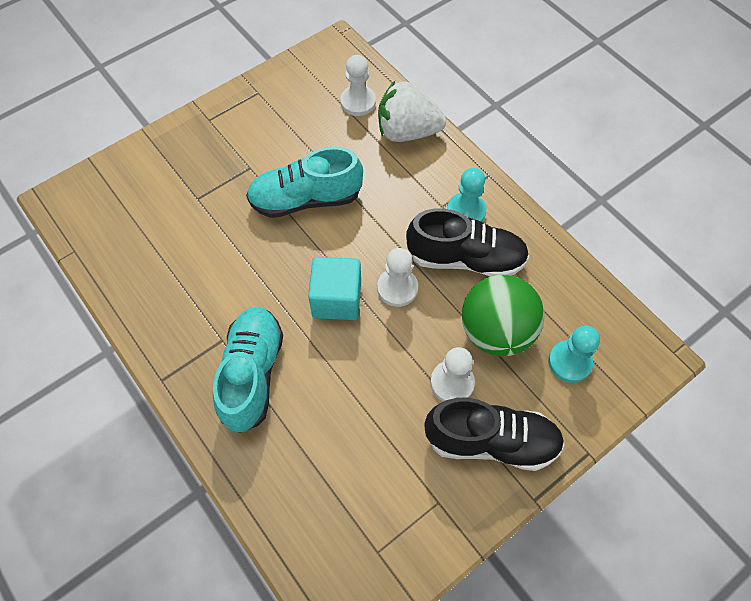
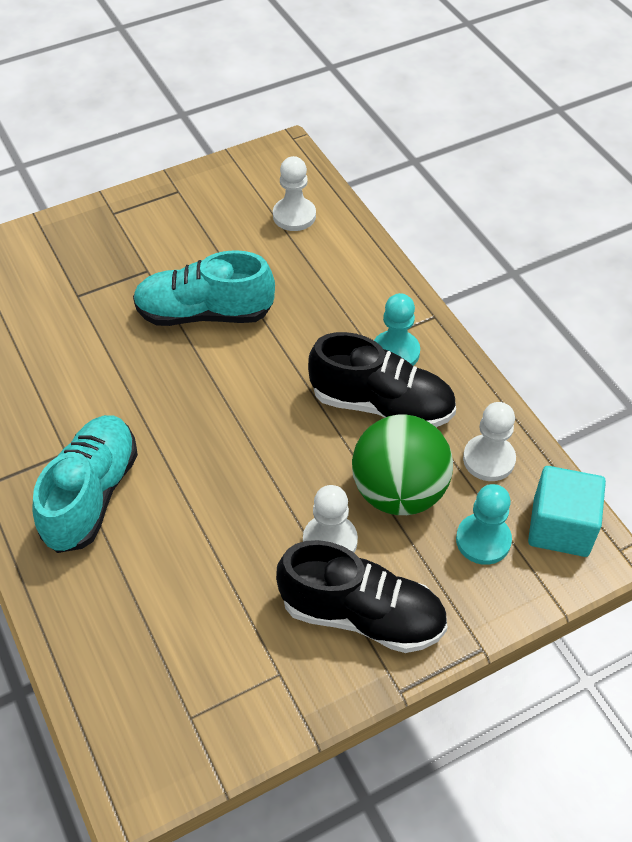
camera: 10 degrees right, 10 degrees down
turquoise cube [308,257,361,320] -> turquoise cube moved to [528,466,606,557]
white pawn [377,248,418,307] -> white pawn moved to [463,402,516,481]
white strawberry [378,81,446,142] -> none

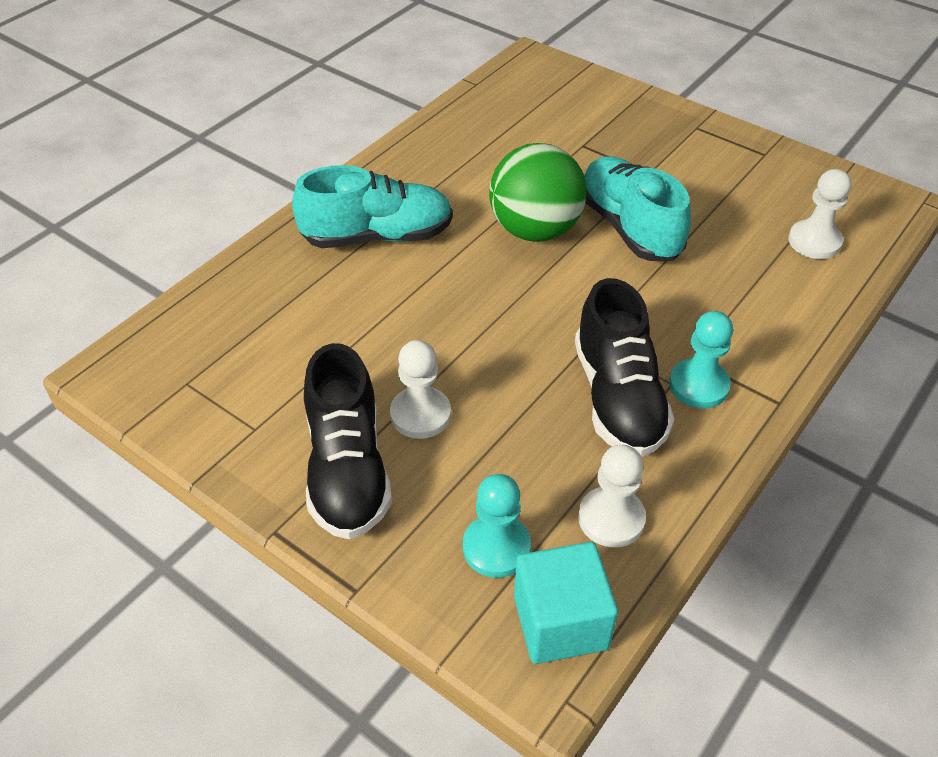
camera: 65 degrees right, 5 degrees down
green ball [352,415,453,515] -> green ball moved to [489,143,587,242]

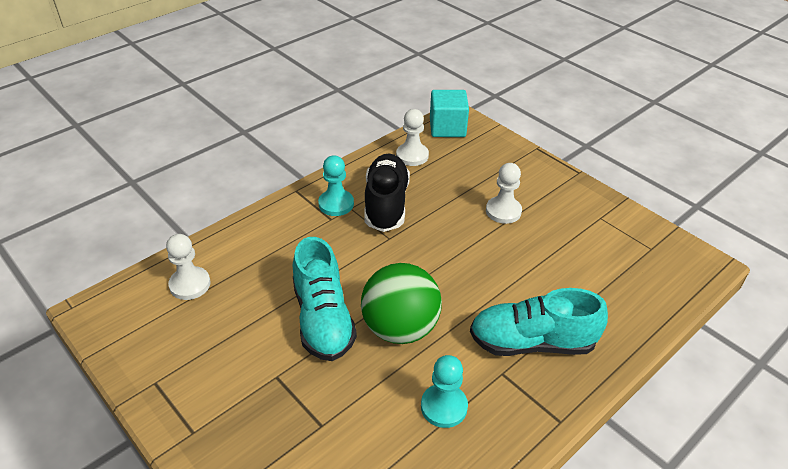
camera: 170 degrees left, 5 degrees down
black shoe [304,343,392,540] -> none
turquoise pawn [463,474,531,578] -> turquoise pawn moved to [421,355,468,428]

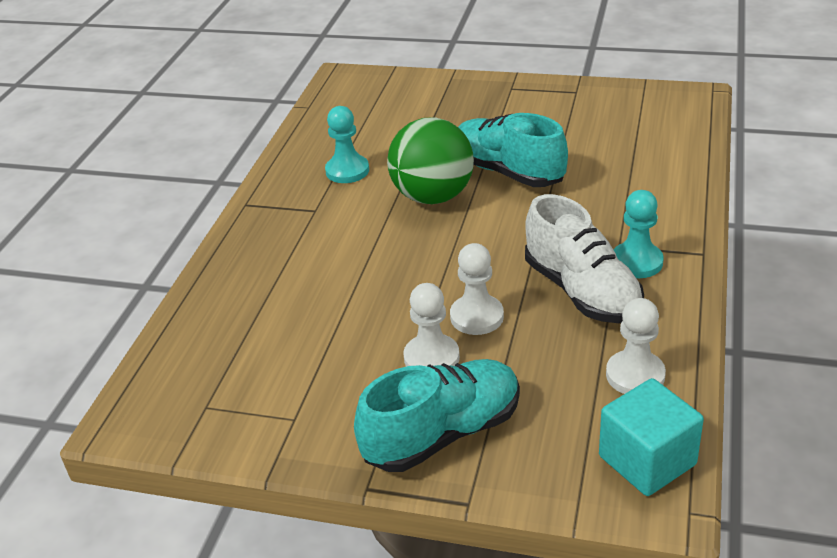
camera: 150 degrees right, 5 degrees down
white pawn [166,234,211,300] -> white pawn moved to [450,243,504,335]
black shoe [364,154,410,232] -> white shoe [525,194,644,323]
turquoise shoe [470,288,608,356] -> turquoise shoe moved to [354,359,520,472]

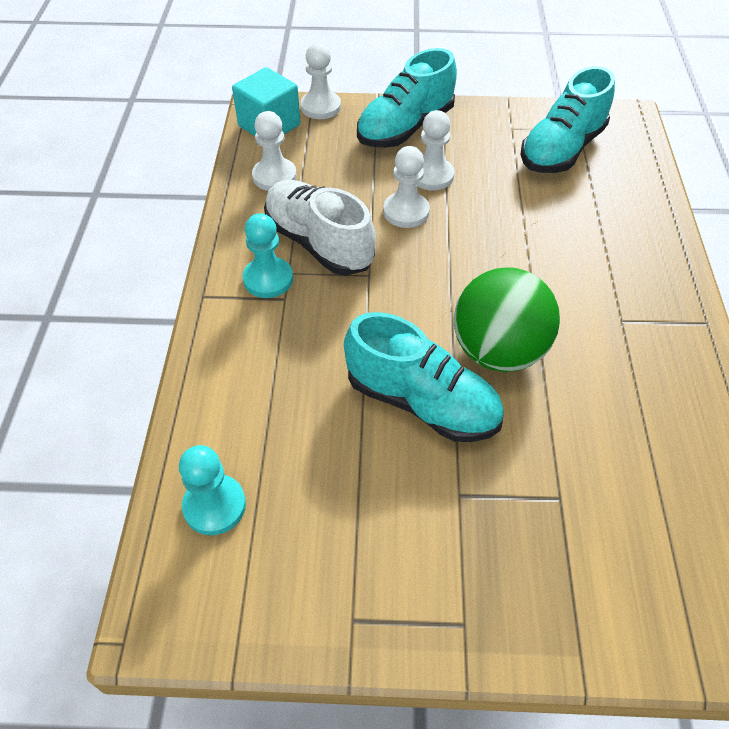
camera: 165 degrees right, 15 degrees up
turquoise pawn [325,106,369,183] -> turquoise pawn moved to [179,445,246,535]
none -> white pawn [301,43,341,119]
none -> turquoise shoe [521,66,615,173]

